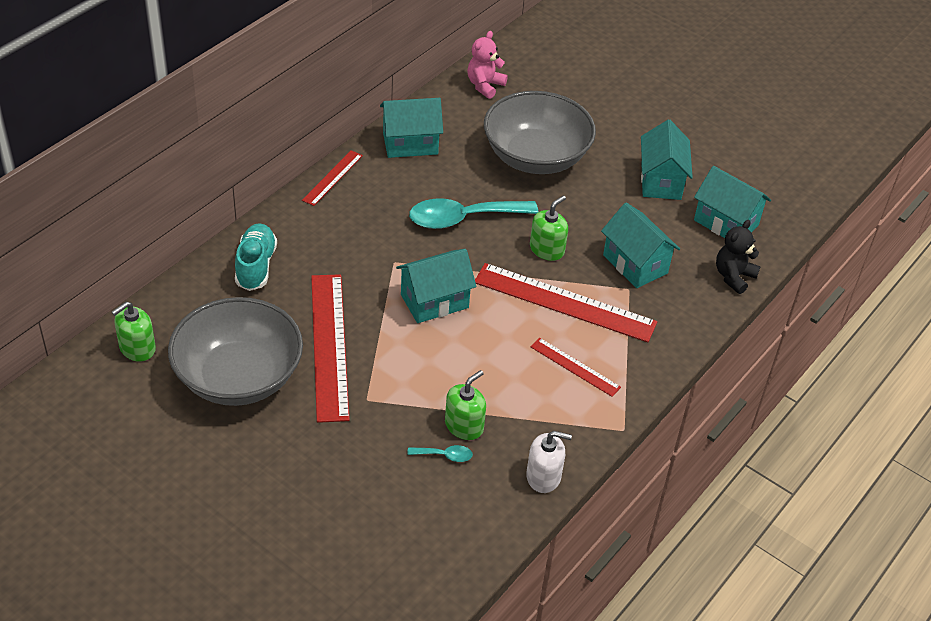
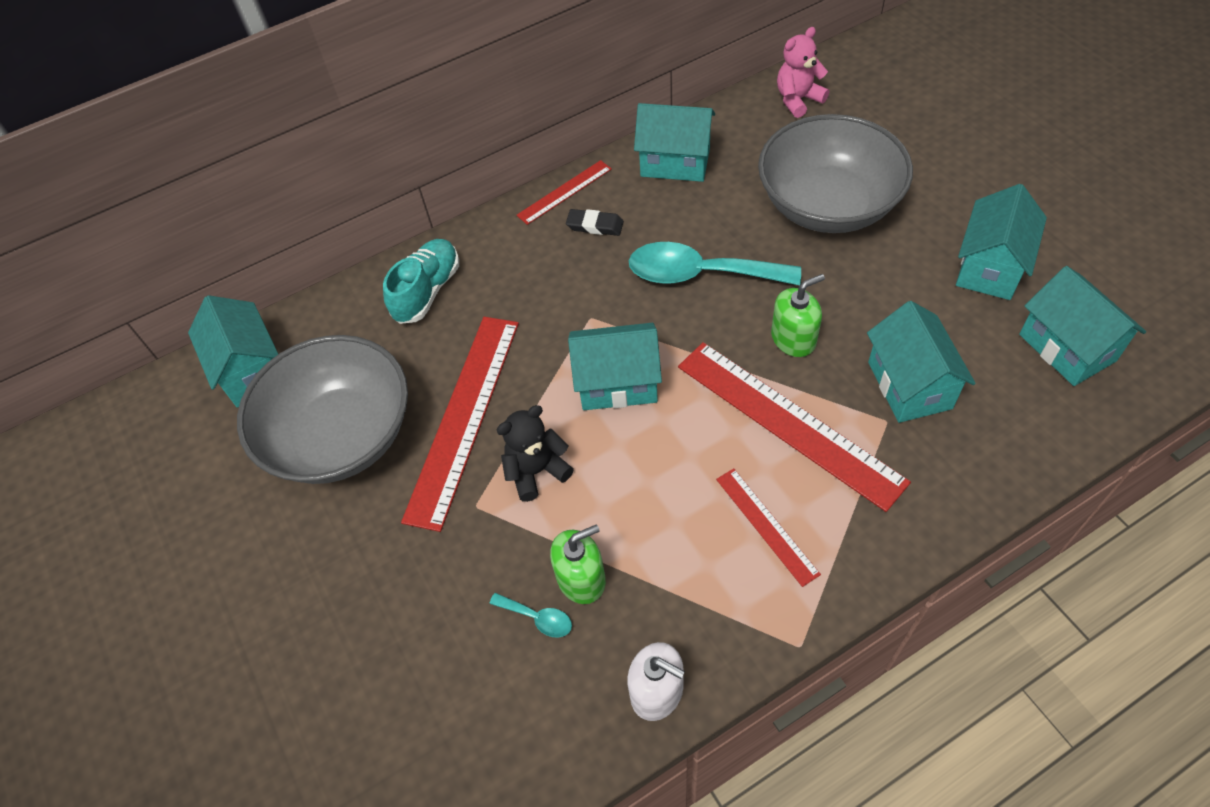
camera: 30 degrees right, 10 degrees up
green soap dispenser [112,302,156,362] -> turquoise house [188,295,278,408]
black teddy bear [716,220,761,294] -> black teddy bear moved to [497,405,574,502]
none -> black eraser [566,209,624,236]

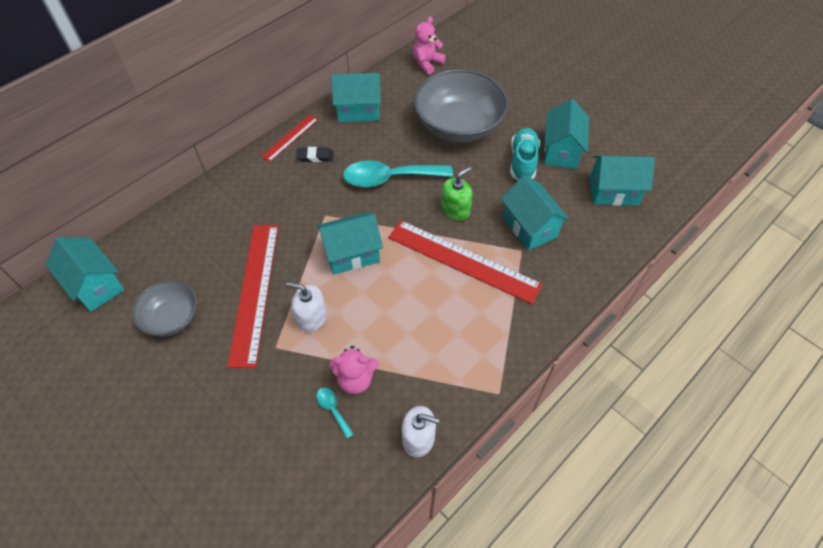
camera: 20 degrees left, 0 degrees up
grey bowl [237,335,408,484] -> grey bowl [132,280,197,337], size x0.55
turquoise shoe [383,239,459,324] -> turquoise shoe moved to [510,128,540,180]
turquoise spoon [489,593,572,638] -> turquoise spoon turned 135 degrees counterclockwise [316,388,354,439]
black teddy bear [497,405,574,502] -> white soap dispenser [286,282,326,333]
green soap dispenser [550,524,606,604] -> pink teddy bear [329,346,379,394]
red ruler [716,468,821,587] -> none
turquoise house [1019,266,1146,386] -> turquoise house turned 45 degrees counterclockwise [589,156,655,206]

